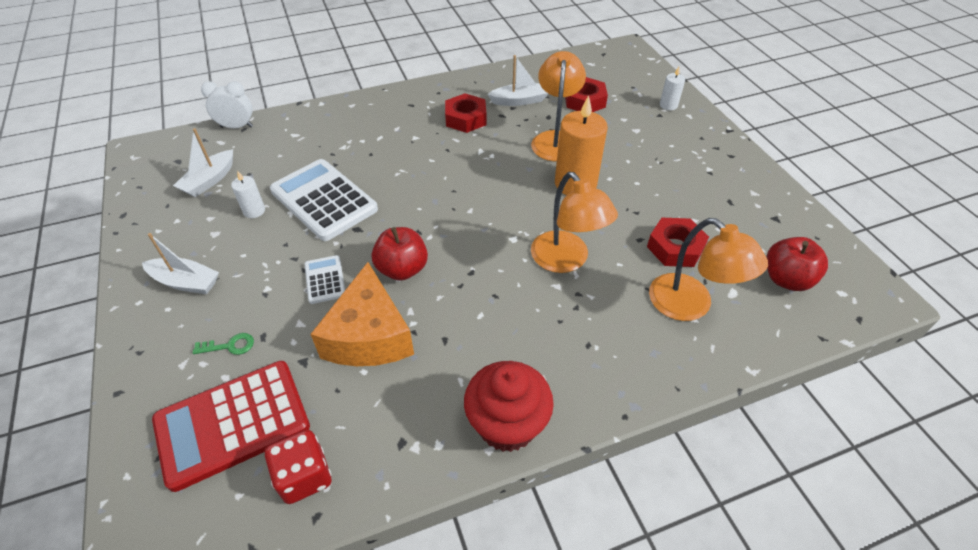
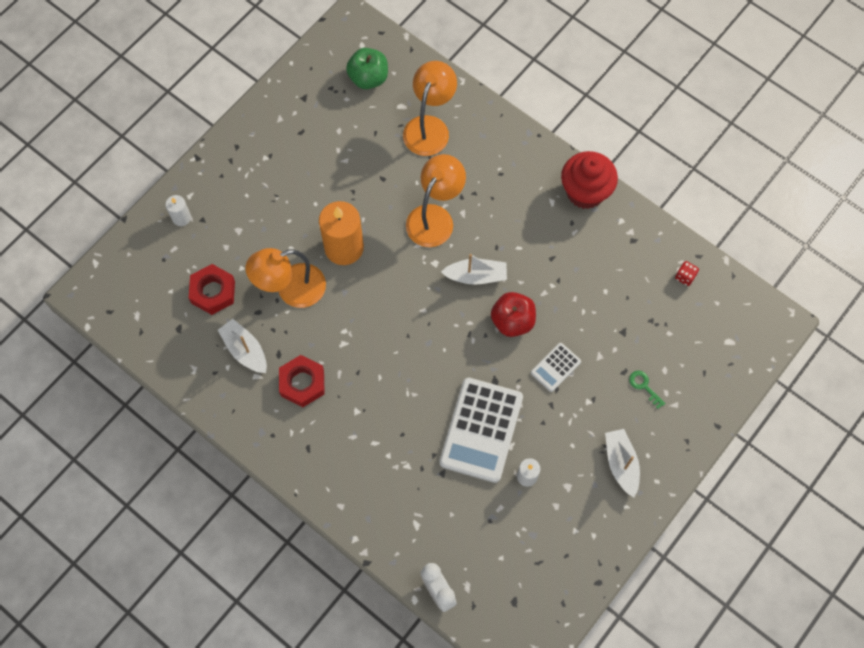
camera: 120 degrees left, 20 degrees up
red calculator [152,361,310,492] -> none
white boat [173,128,233,197] -> white boat moved to [441,254,507,285]
red dice [265,430,331,504] -> red dice [675,261,699,286], size x0.56
orange cheese [311,262,414,366] -> none
red nut [647,218,709,267] -> none
red apple [767,237,828,291] -> green apple [346,48,388,89]

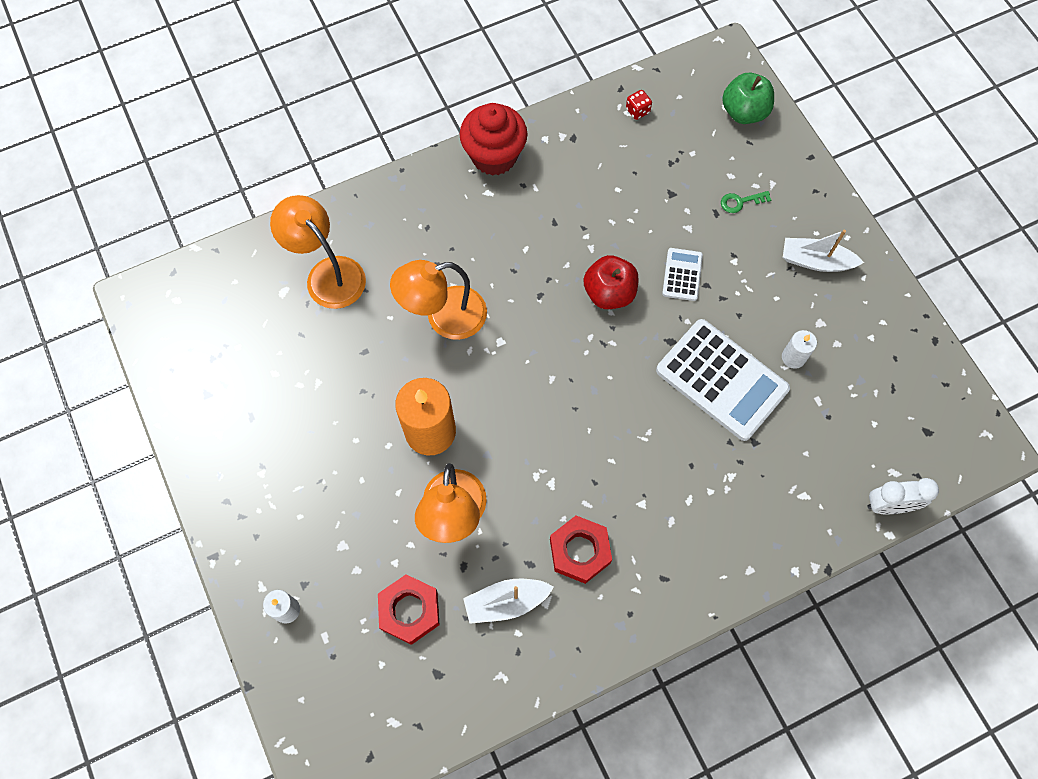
camera: 65 degrees left, 0 degrees up
green apple [346,48,388,89] -> green apple moved to [722,73,774,124]
orange lamp [406,154,466,247] -> orange lamp turned 75 degrees counterclockwise [390,260,487,340]
white boat [441,254,507,285] -> none
white calculator [531,343,581,392] -> white calculator turned 150 degrees counterclockwise [662,248,703,301]

